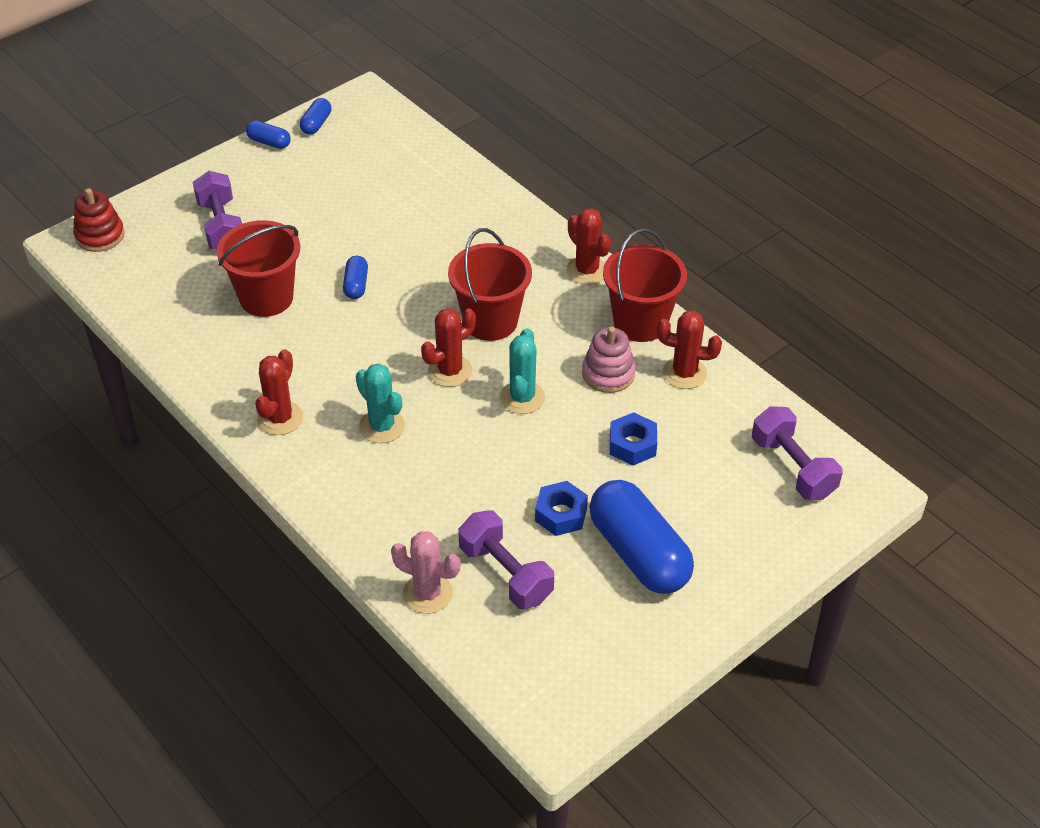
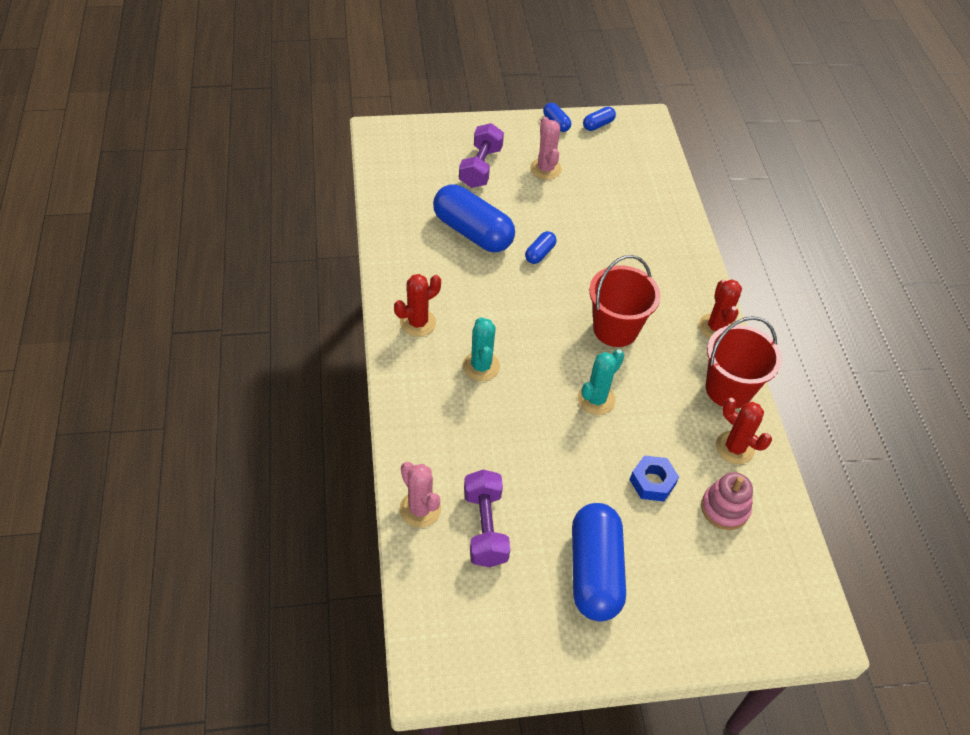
camera: 30 degrees right, 5 degrees up
red stacking toy [73,188,125,252] -> none
red bucket [217,220,300,317] -> blue capsule [433,184,515,252]
red cactus [421,308,476,387] -> none
blue nut [535,481,588,536] -> none
pink stacking toy [582,326,636,393] -> pink stacking toy moved to [701,472,753,530]
purple dumbbell [752,406,843,500] -> none
none -> pink cactus [530,117,562,180]

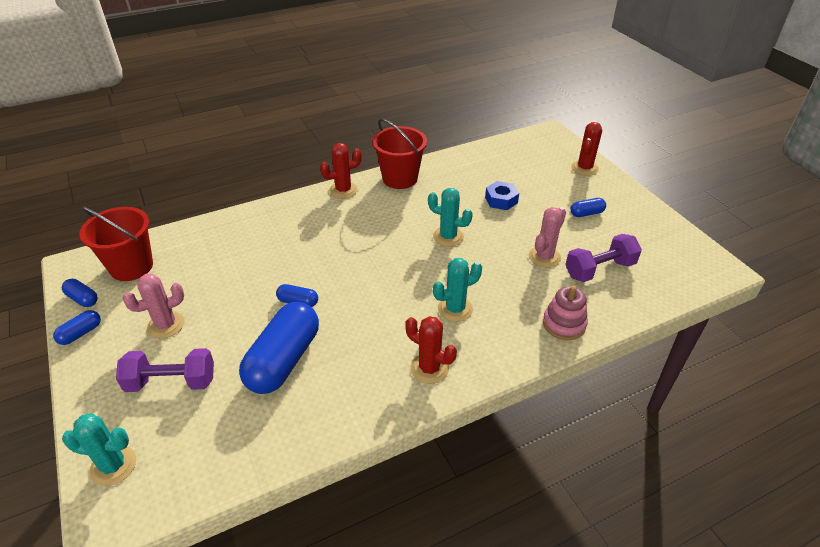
camera: 105 degrees left, 10 degrees down
pink cactus [400,462,441,528] -> pink cactus moved to [529,207,566,268]
blue capsule [572,503,626,621] -> blue capsule [571,198,606,217], size x0.45
red bucket [589,255,661,347] -> red bucket moved to [79,206,153,281]
pink stacking toy [701,472,753,530] -> pink stacking toy moved to [543,286,588,340]
red cactus [716,398,772,464] -> red cactus moved to [571,122,602,176]
none -> turquoise cactus [62,413,136,486]

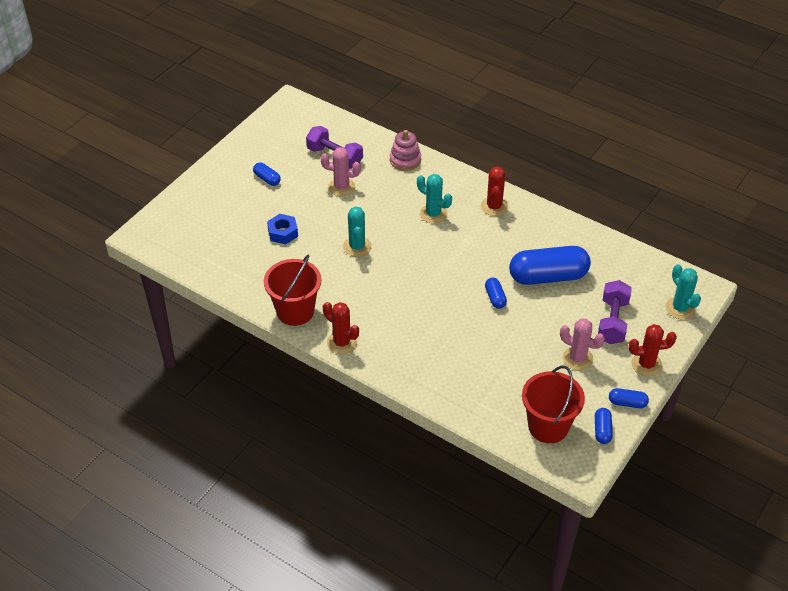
camera: 120 degrees left, 5 degrees up
purple dumbbell [116,348,214,392] -> purple dumbbell turned 45 degrees clockwise [598,280,632,344]
red cactus [571,122,602,176] -> red cactus moved to [629,324,677,376]

